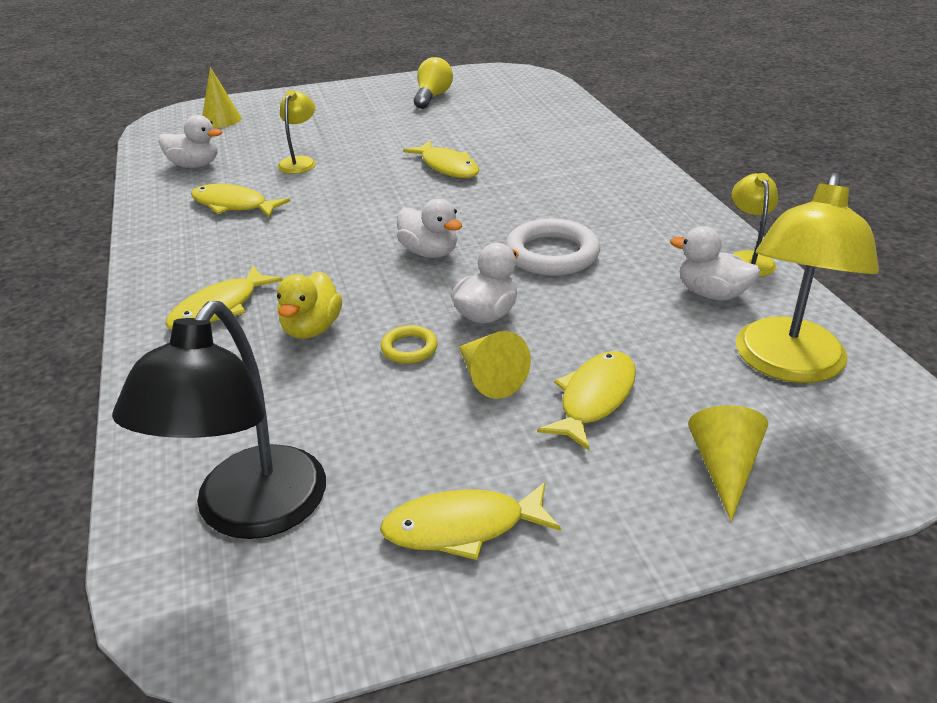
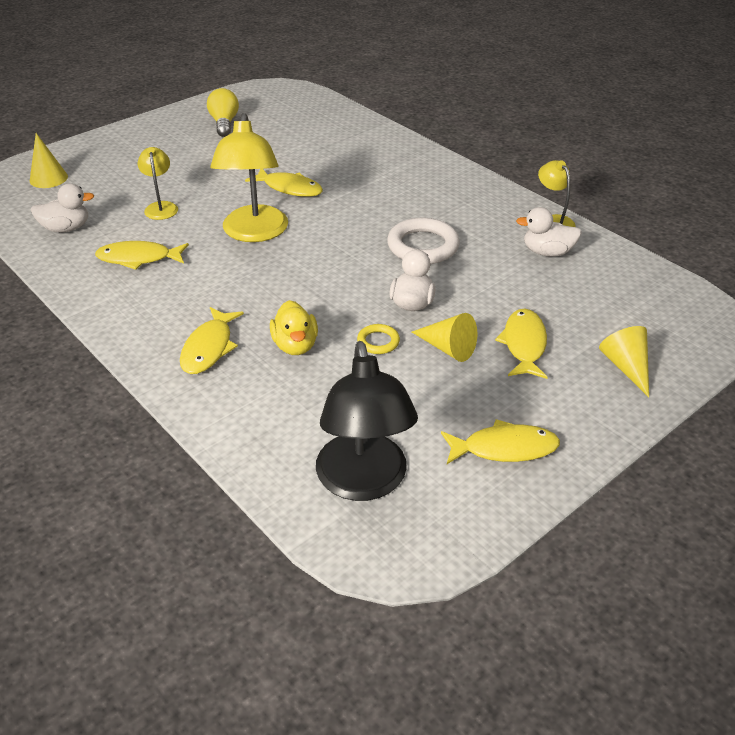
camera: 25 degrees left, 5 degrees up
yellow fish [380,482,561,560] -> yellow fish turned 150 degrees counterclockwise [441,419,560,464]
white duck [397,198,462,258] -> none
yellow lamp [736,173,879,383] -> yellow lamp moved to [210,113,288,242]

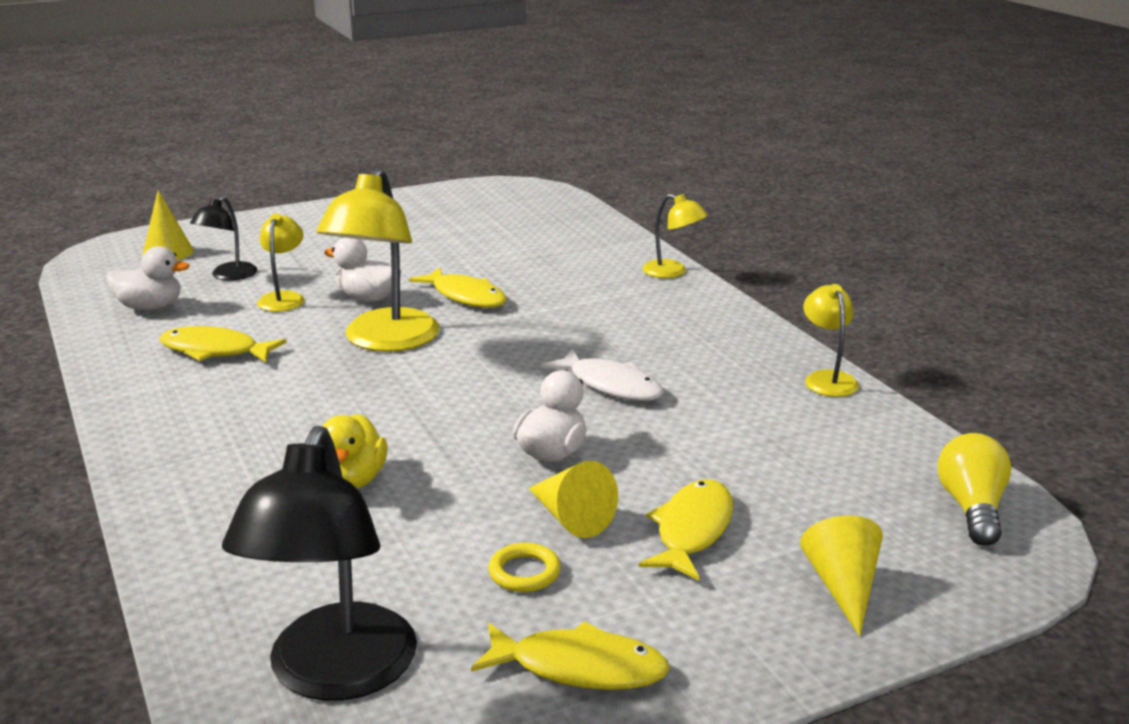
camera: 15 degrees right, 15 degrees down
yellow fish [180,307,244,374] -> none
yellow light bulb [207,88,239,137] -> yellow light bulb moved to [938,433,1011,546]
yellow ring [357,324,400,354] -> yellow ring moved to [489,543,561,592]
white ring [387,218,460,264] -> white fish [541,349,664,401]
white duck [516,207,582,257] -> white duck moved to [324,237,401,302]
none -> black lamp [190,196,257,281]
none -> yellow lamp [642,194,708,278]

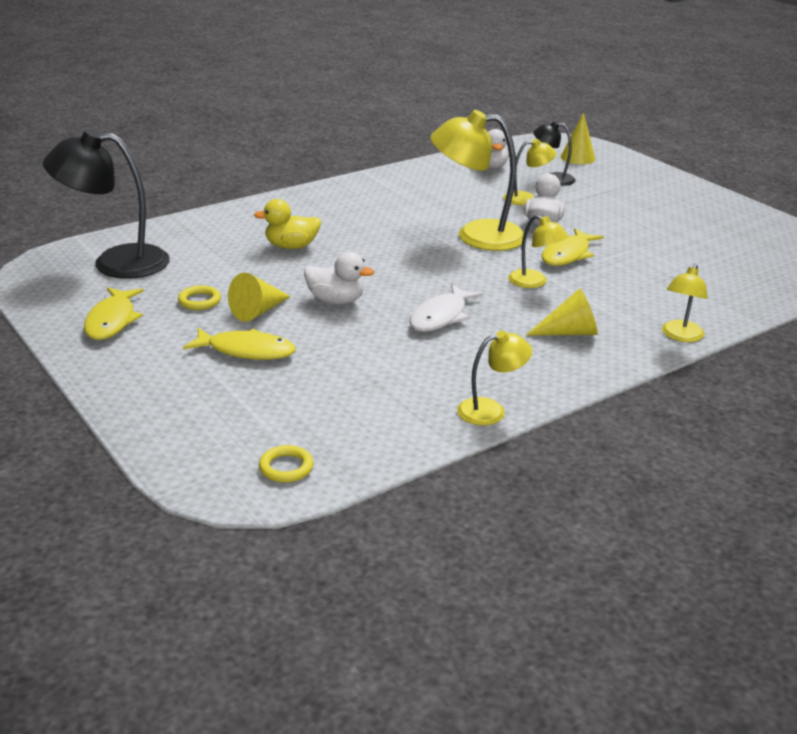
camera: 80 degrees right, 5 degrees up
yellow fish [159,326,287,362] -> none
yellow cone [800,516,883,636] -> yellow cone moved to [526,289,598,336]
yellow light bulb [938,433,1011,546] -> yellow ring [259,445,314,482]
none -> yellow lamp [508,215,568,288]

